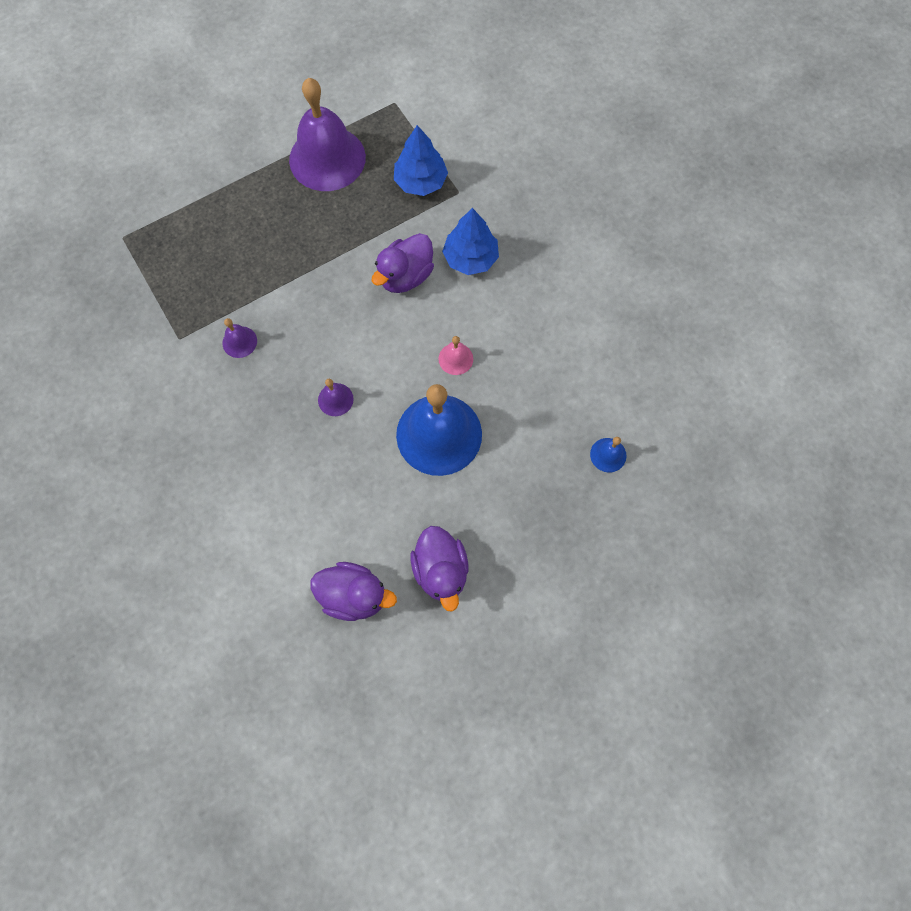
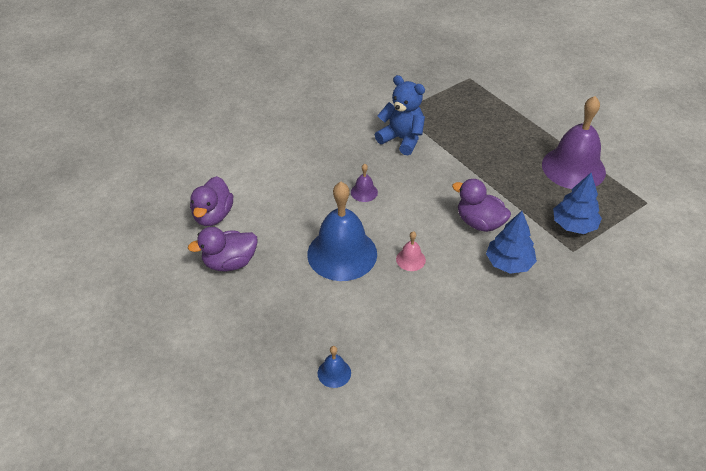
camera: 85 degrees right, 25 degrees down
purple bell [223,318,257,358] -> blue teddy bear [375,75,425,156]

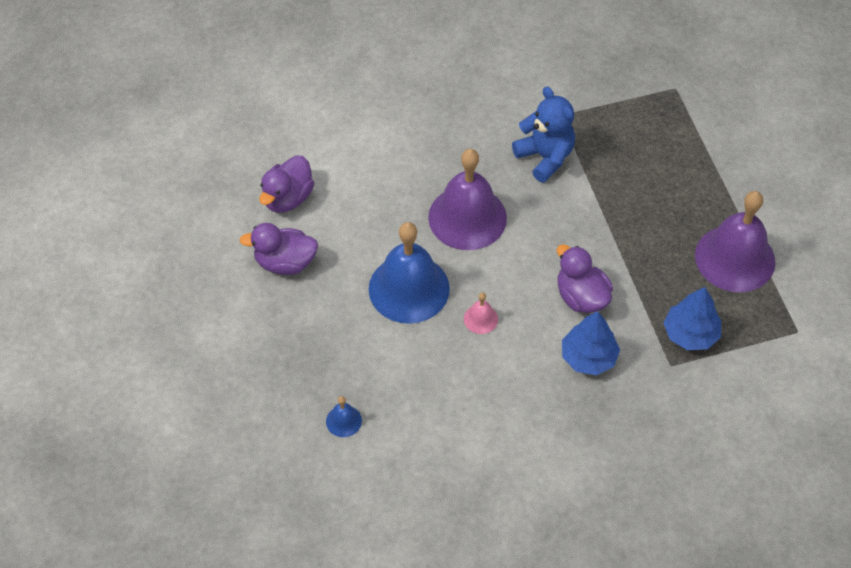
camera: 20 degrees right, 10 degrees up
purple bell [351,164,378,202] -> purple bell [428,149,507,250], size x2.38

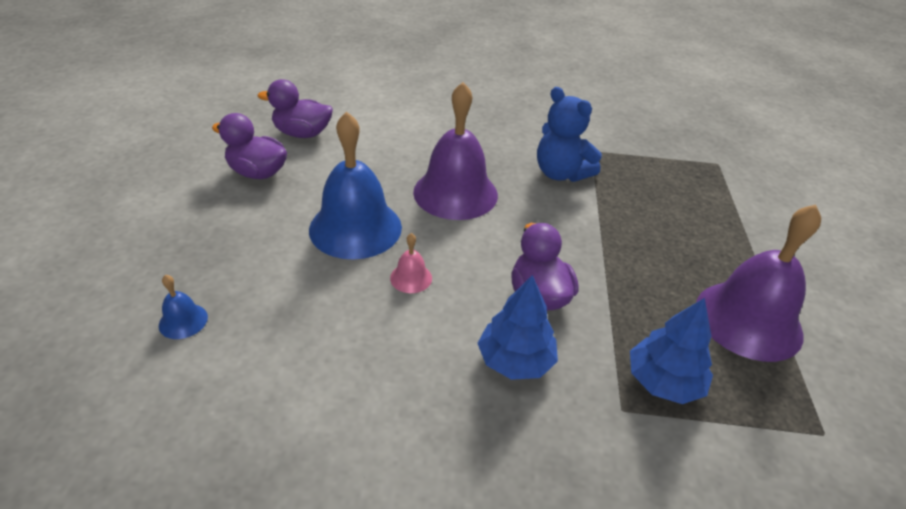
camera: 20 degrees right, 15 degrees down
purple duck [259,156,314,213] -> purple duck turned 45 degrees clockwise [258,79,333,138]
blue teddy bear [512,87,575,183] -> blue teddy bear turned 150 degrees clockwise [537,87,602,182]

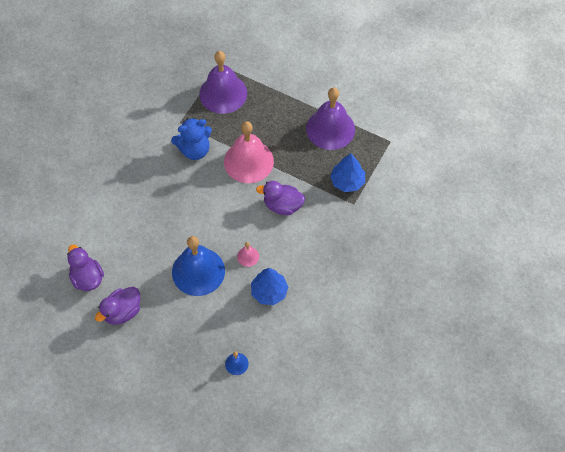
camera: 65 degrees left, 20 degrees up
purple duck [258,79,333,138] -> purple duck turned 120 degrees clockwise [67,244,104,291]
purple bell [413,82,498,220] -> purple bell moved to [199,51,247,114]
blue tree [478,275,558,380] -> blue tree moved to [251,268,288,305]
none -> pink bell [224,121,274,183]

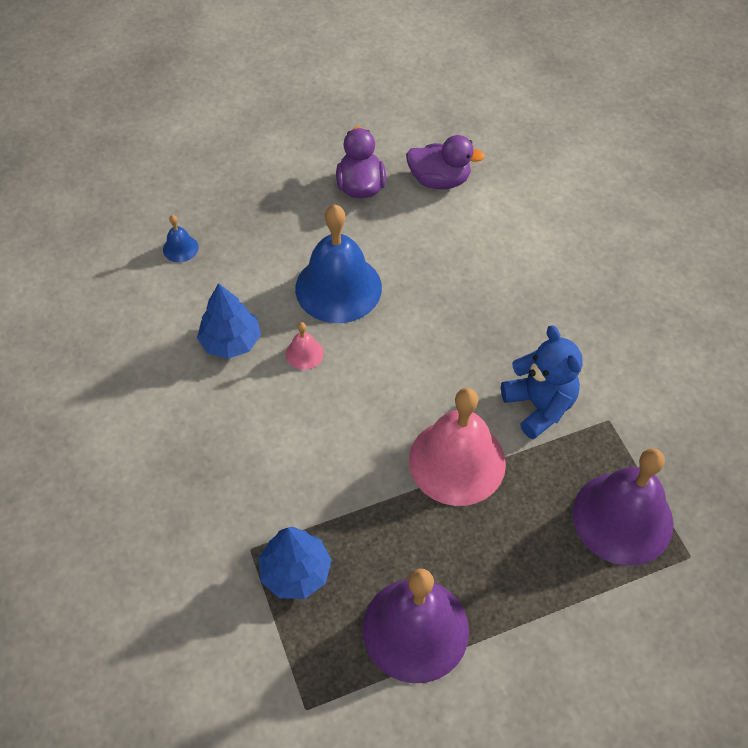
camera: 130 degrees right, 5 degrees down
blue teddy bear [171,118,212,160] -> blue teddy bear turned 135 degrees clockwise [501,325,583,440]
purple duck [256,181,305,215] -> none

